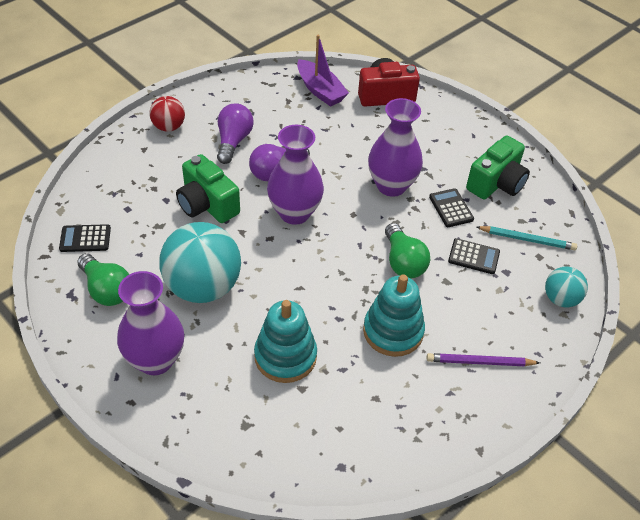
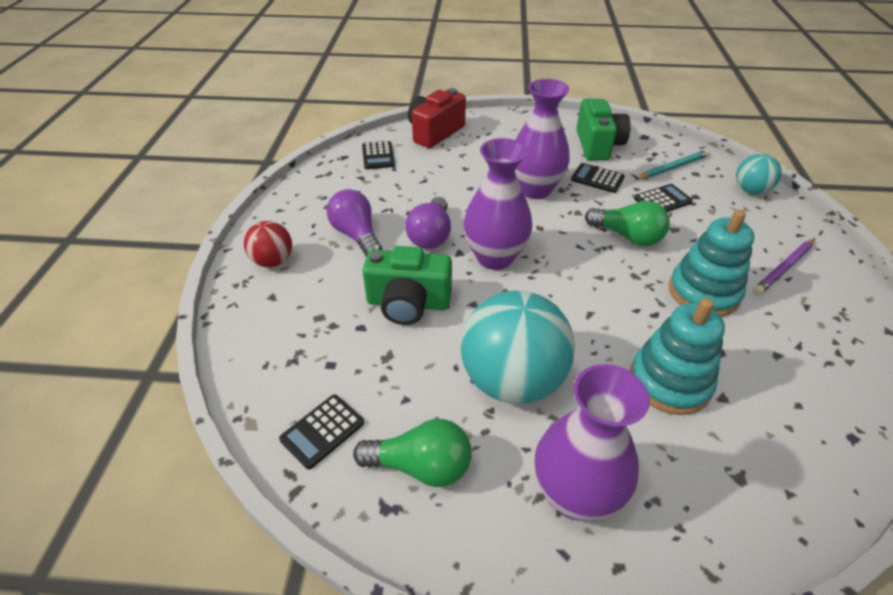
camera: 40 degrees left, 5 degrees down
purple boat [297,35,349,107] -> black calculator [362,141,395,169]

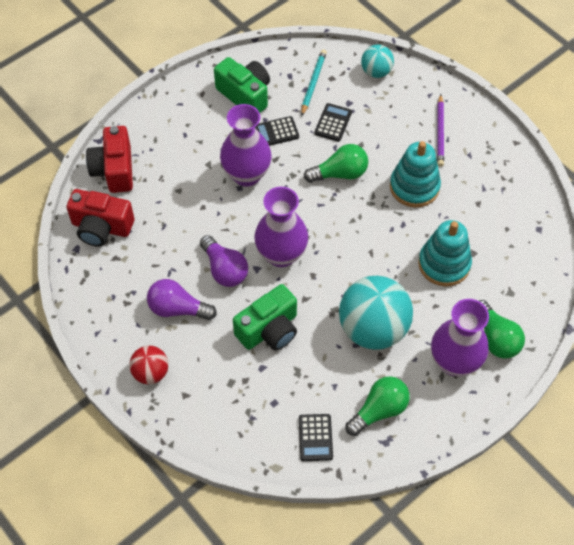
camera: 45 degrees left, 15 degrees up
black calculator [362,141,395,169] -> red camera [66,189,134,247]
none -> green light bulb [479,300,525,359]

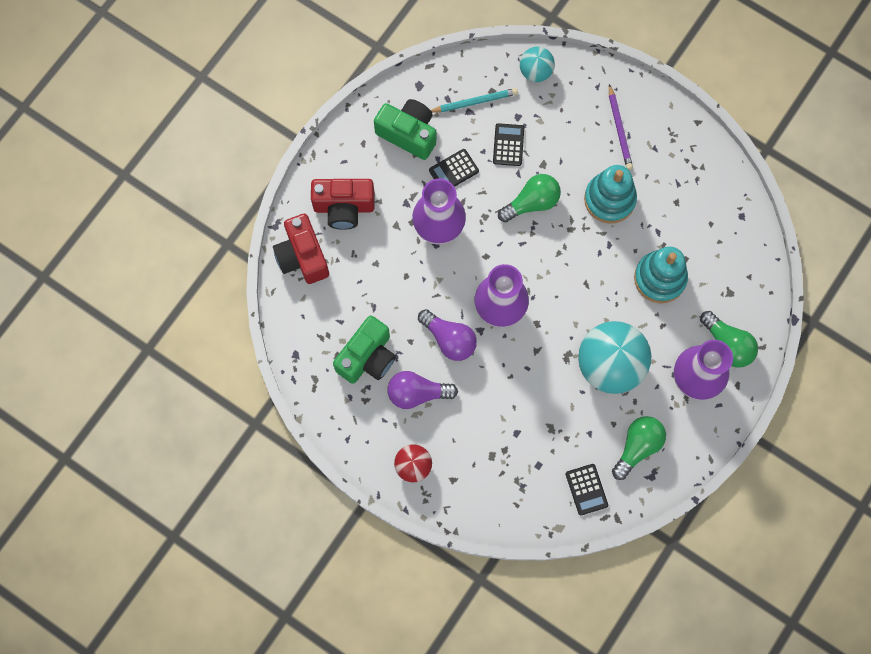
camera: 15 degrees left, 15 degrees up
red camera [66,189,134,247] -> red camera moved to [311,179,375,230]
green camera [233,284,297,351] -> green camera moved to [333,316,396,384]
turquoise pencil [301,49,327,116] -> turquoise pencil turned 75 degrees clockwise [431,88,518,113]

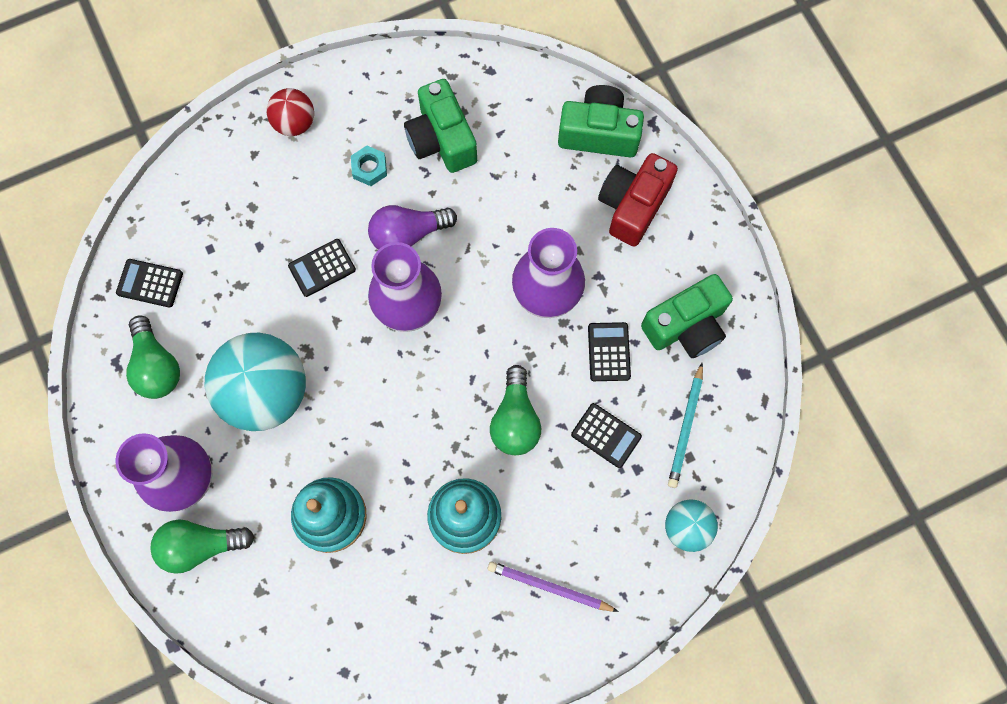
camera: 120 degrees right, 0 degrees up
red camera [273,214,329,284] -> green camera [558,85,644,157]
purple light bulb [387,371,458,409] -> turquoise nut [351,146,387,186]
none -> black calculator [288,239,356,297]

